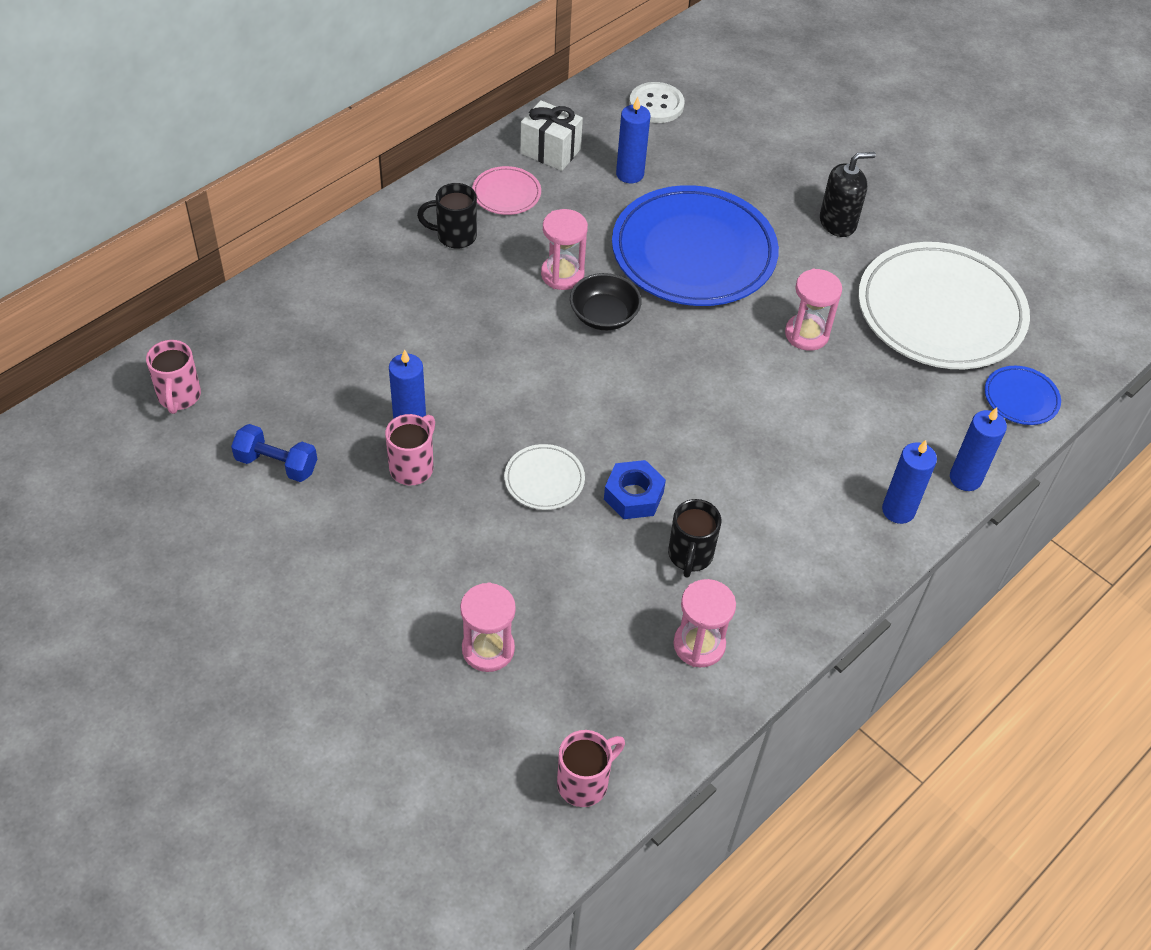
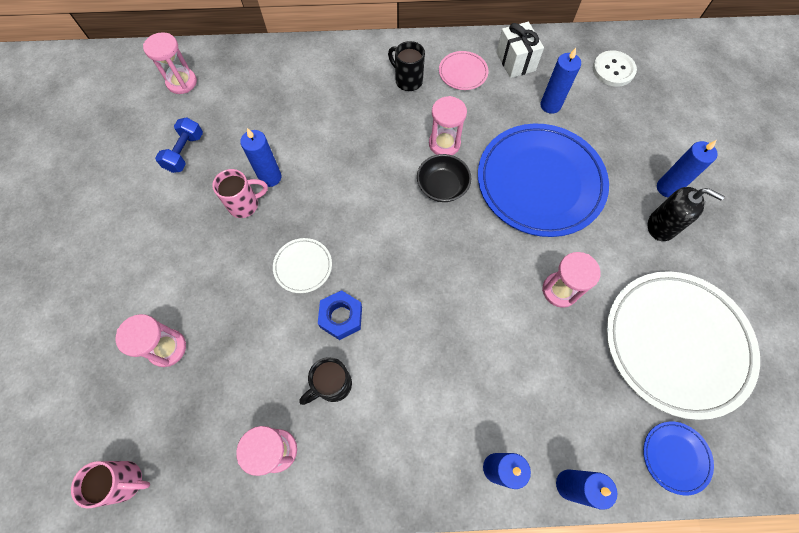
camera: 45 degrees right, 15 degrees up
pink mug [146,340,201,414] -> pink hourglass [143,32,197,94]
blue dumbbell [231,424,317,482] -> blue dumbbell turned 45 degrees clockwise [155,117,203,173]
none -> blue candle [657,140,718,198]

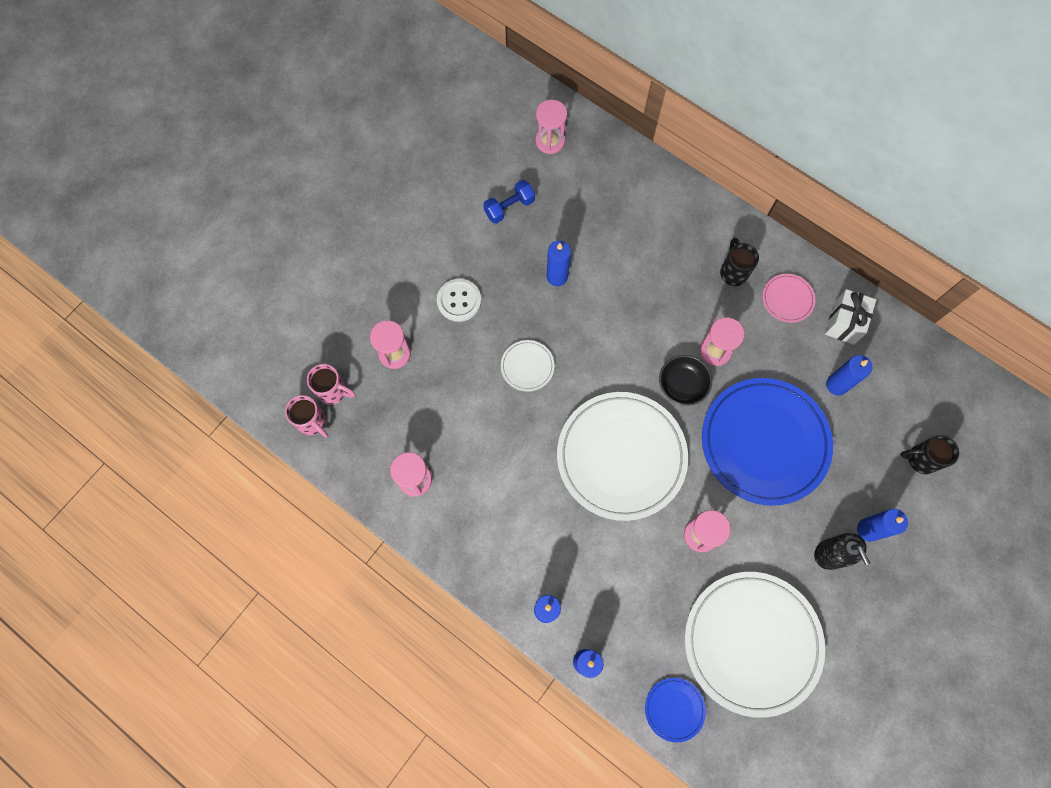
camera: 40 degrees right, 5 degrees up
pink mug [212,169,268,218] -> pink mug moved to [307,364,355,405]
black mug [299,357,352,405] -> black mug moved to [900,435,959,474]
blue nut [318,290,362,340] -> none
white button [593,50,637,87] -> white button moved to [437,278,481,322]
none -> white plate [557,392,688,521]

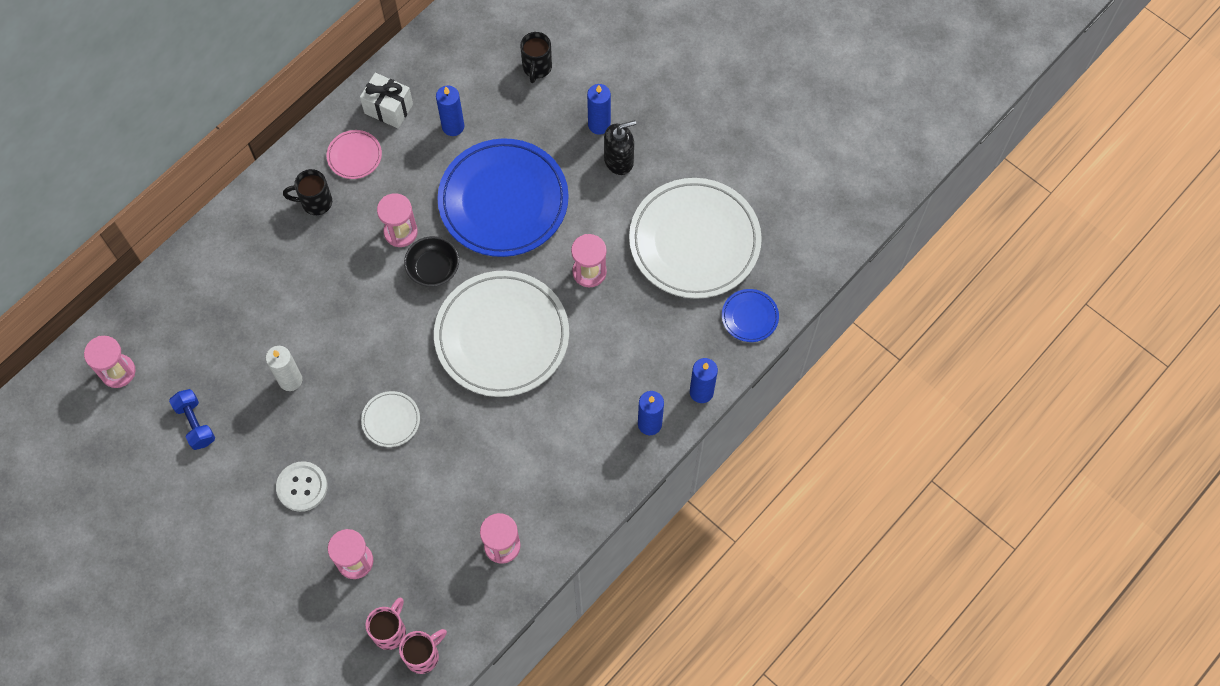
camera: 85 degrees left, 5 degrees down
blue candle [546,241,571,286] -> white candle [266,346,302,391]

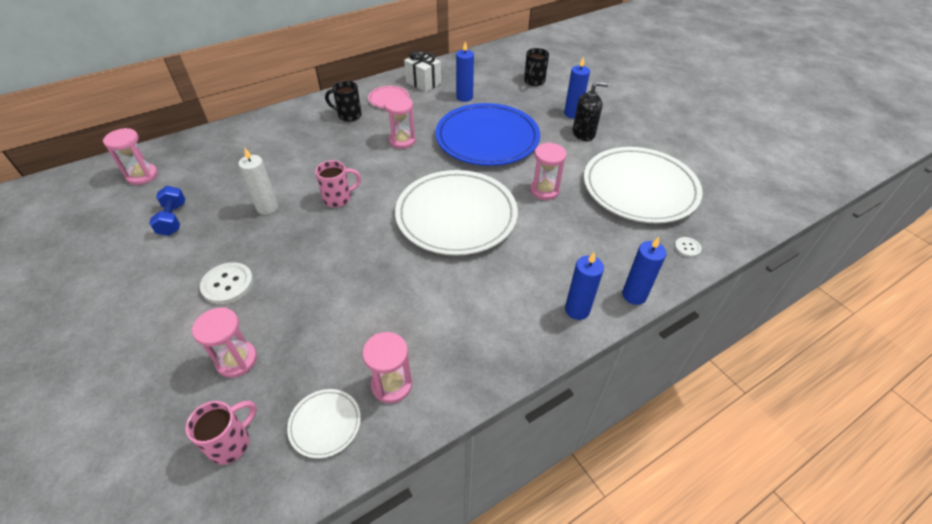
camera: 15 degrees right, 20 degrees down
white plate [361,391,420,447] -> white plate moved to [287,389,361,458]
pink mug [399,629,447,674] -> pink mug moved to [315,160,361,207]
black bowl [404,236,459,287] -> none
blue plate [722,289,779,342] -> white button [674,237,702,258]

